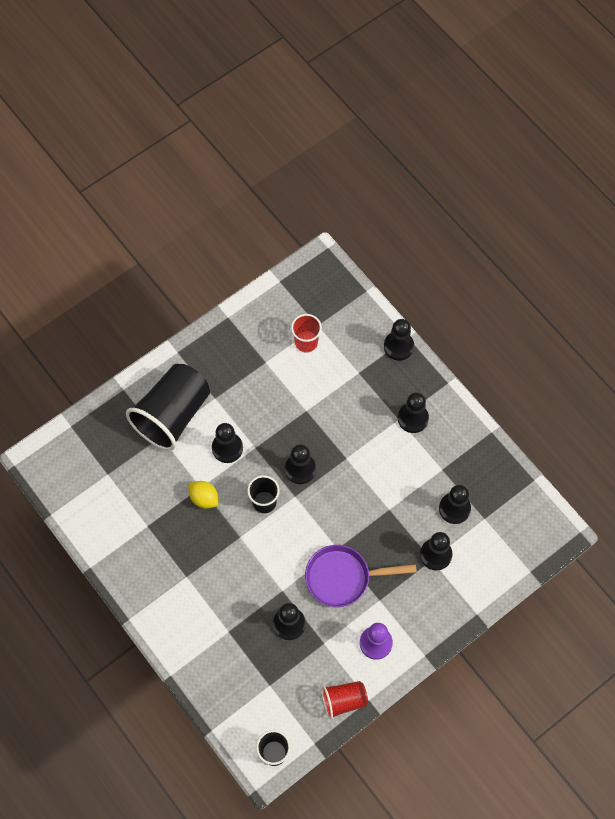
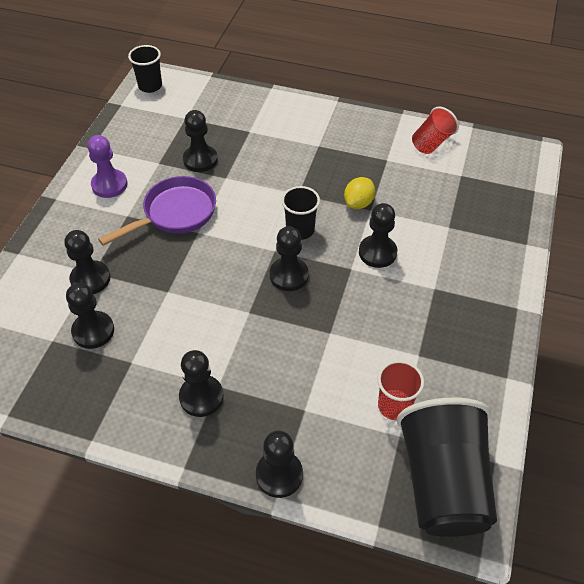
camera: 145 degrees right, 15 degrees down
black cup [126,364,210,451] -> black cup moved to [397,398,497,537]
yellow lemon [188,481,219,509] -> yellow lemon turned 60 degrees counterclockwise [344,177,375,209]
red cup [322,681,368,719] -> red cup moved to [412,106,459,154]

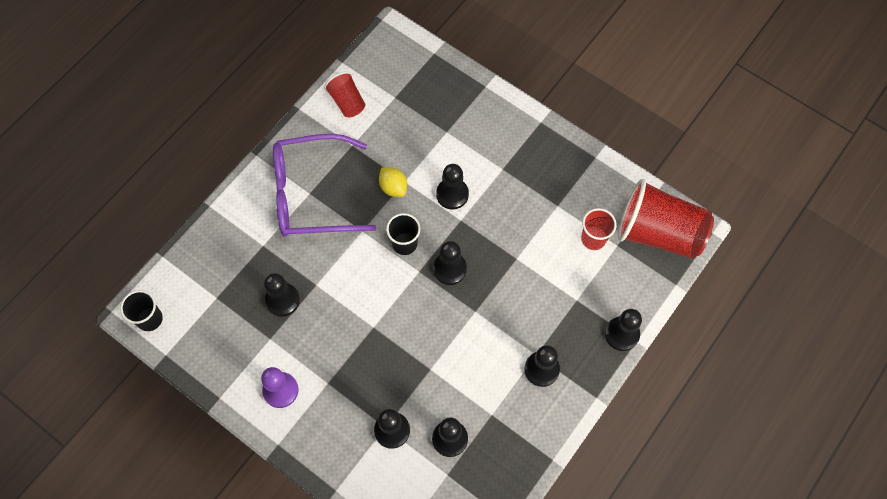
camera: 70 degrees left, 15 degrees up
purple pan [98,176,216,246] -> none
black cup [397,398,497,537] -> red cup [618,179,714,259]
none -> purple glasses [273,134,376,237]

